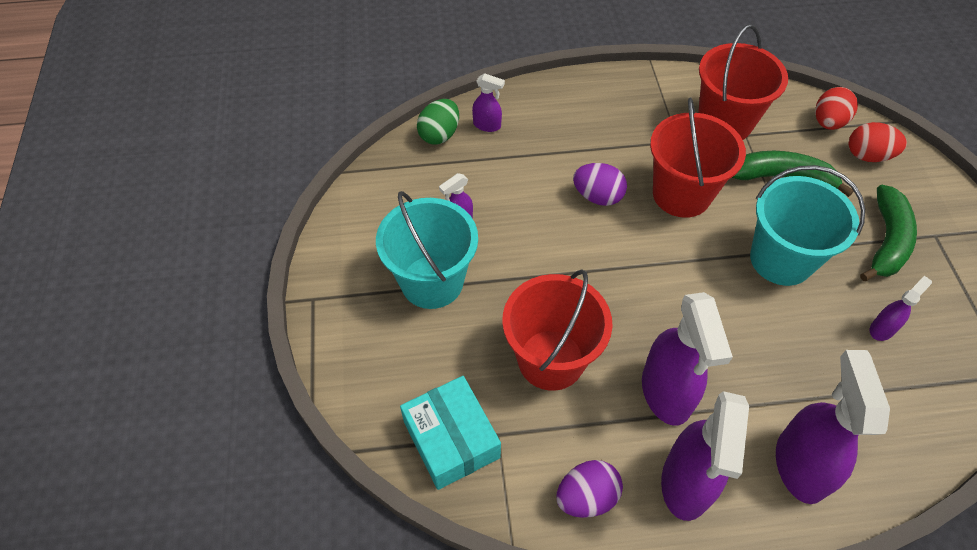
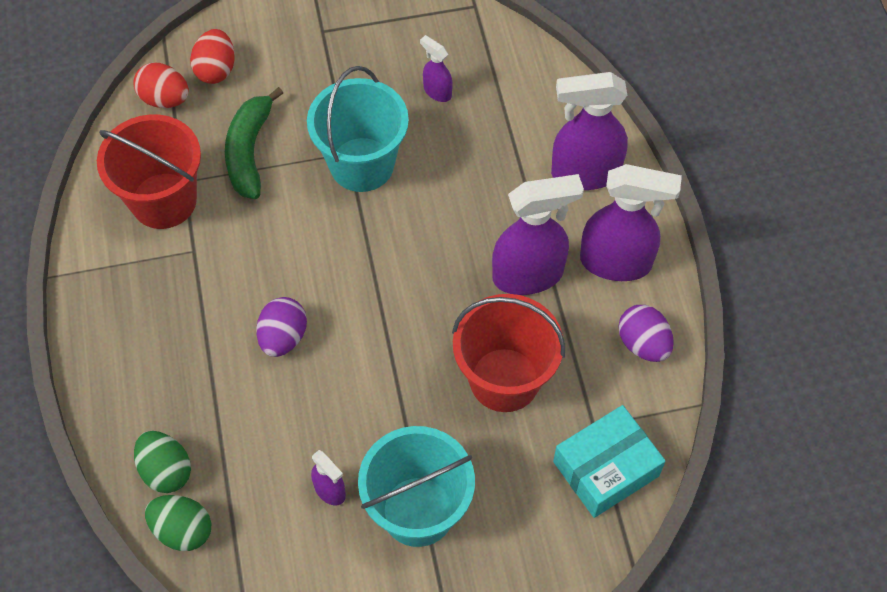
camera: 95 degrees left, 5 degrees up
purple spray bottle [472,73,505,132] -> green egg [134,431,191,493]
red bucket [650,97,746,218] -> none
green banana [860,185,917,281] -> none

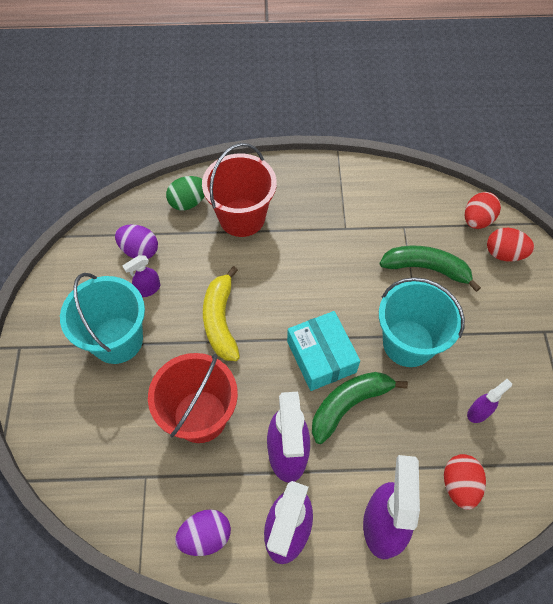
camera: 100 degrees right, 0 degrees up
red bucket [97,114,201,229] -> red bucket moved to [202,143,277,237]
green egg [145,495,212,551] -> none
purple egg [256,297,307,357] -> purple egg moved to [115,224,158,259]
turquoise box [553,405,665,518] -> turquoise box moved to [287,311,360,391]
none -> yellow banana [203,266,240,361]
none -> green banana [312,372,408,444]
none -> red egg [444,454,486,510]

